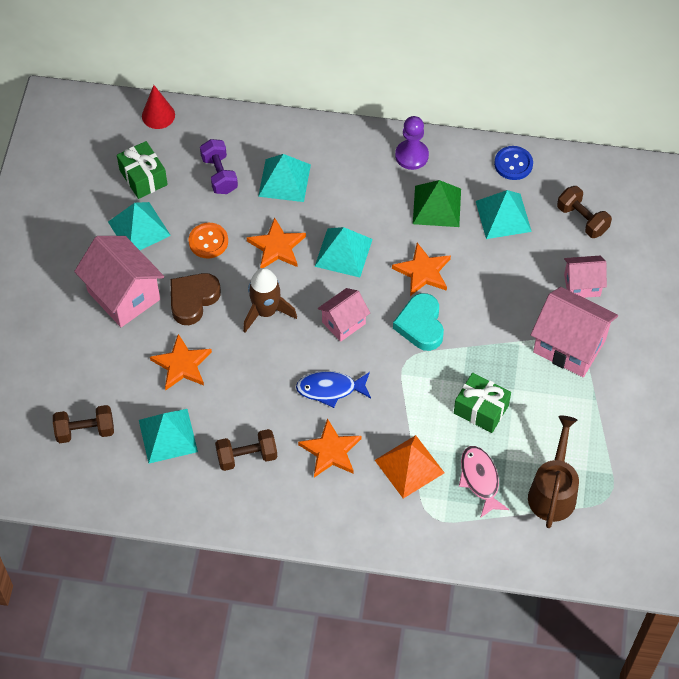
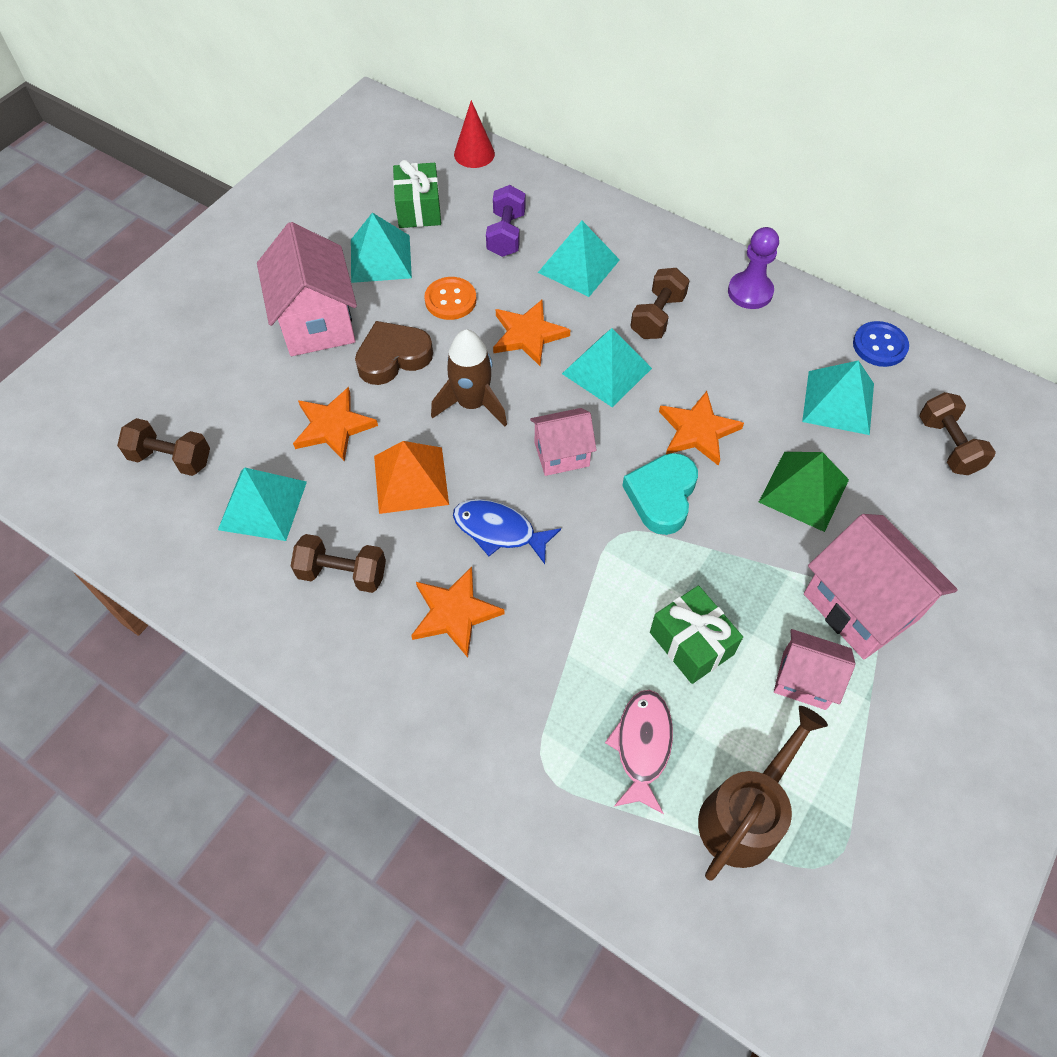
camera: 25 degrees right, 0 degrees up
orange pyramid [375,435,444,498] -> orange pyramid moved to [374,441,449,514]
green pyramid [413,180,461,227] -> green pyramid moved to [759,452,849,532]
pink house [564,256,607,298] -> pink house moved to [774,629,855,710]
none -> brown dumbbell [630,268,690,339]

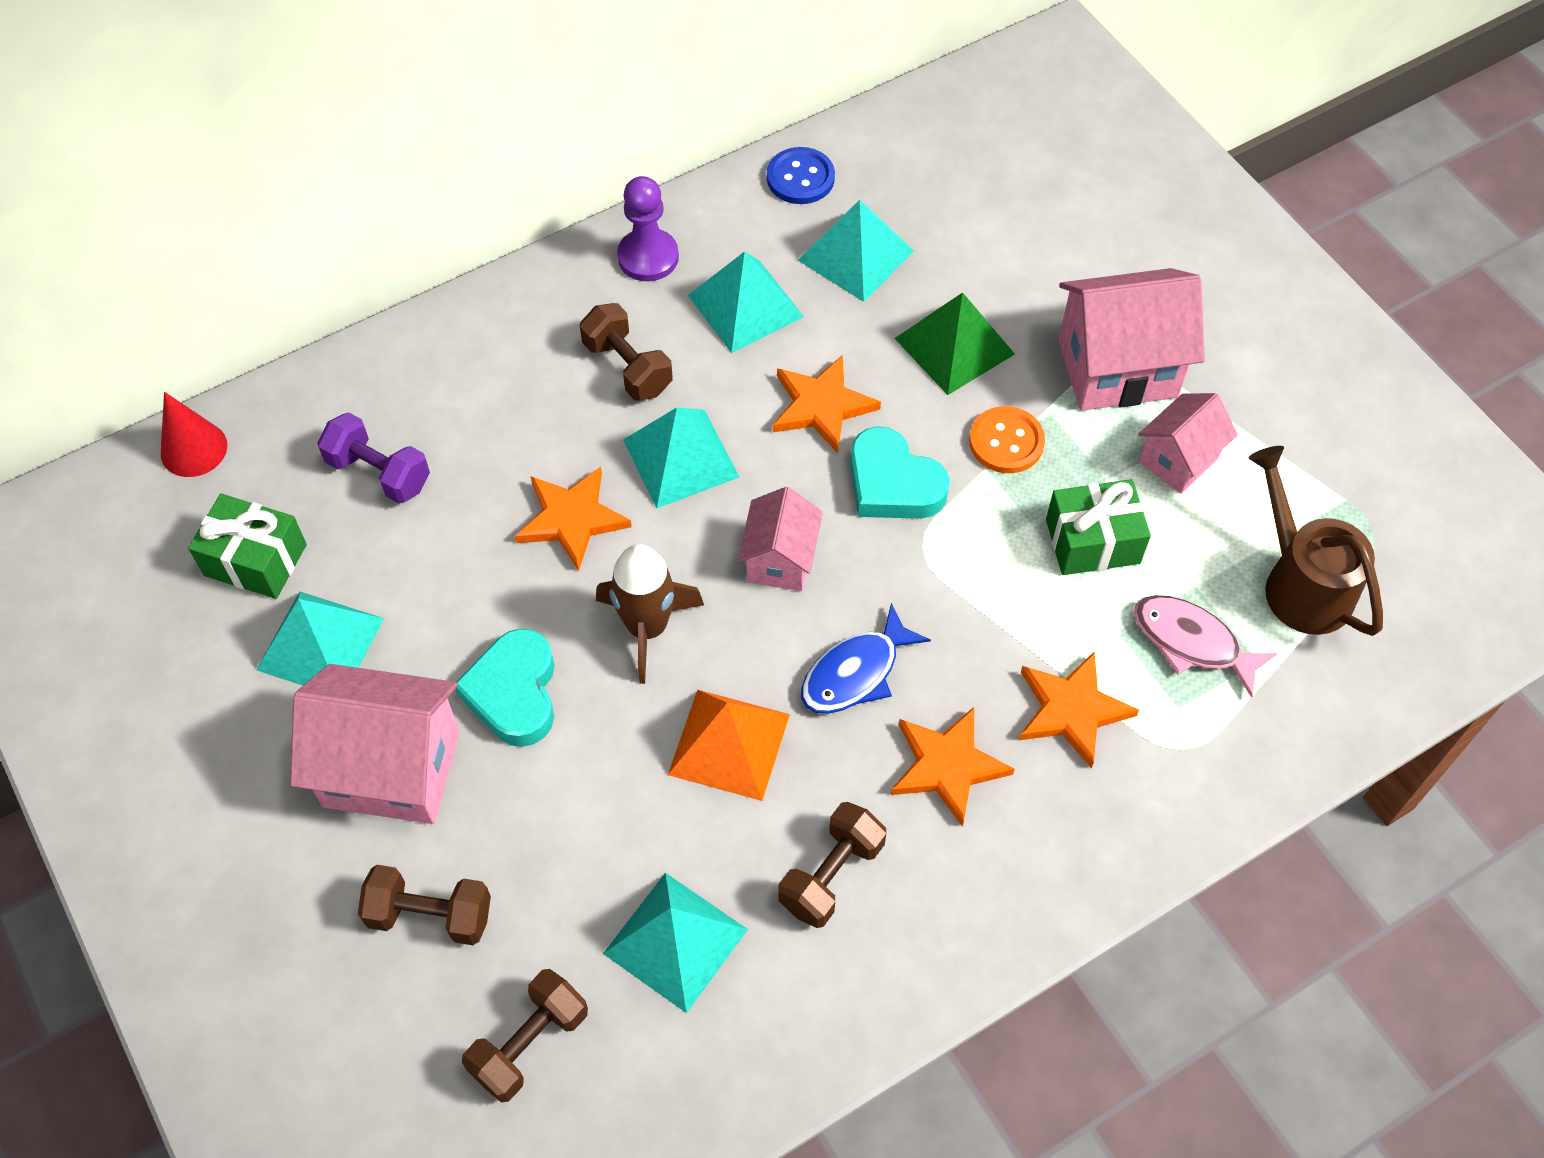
camera: 65 degrees left, 0 degrees up
orange star [293,387,378,462] -> orange star moved to [1019,651,1139,768]
brown heart [355,321,433,385] -> turquoise heart [455,628,555,747]
orange button [424,277,477,320] -> orange button moved to [969,406,1045,473]
turquoise pyramid [538,221,620,297] -> turquoise pyramid moved to [688,251,804,353]
brown dumbbell [919,392,996,475] -> brown dumbbell moved to [358,865,491,945]

